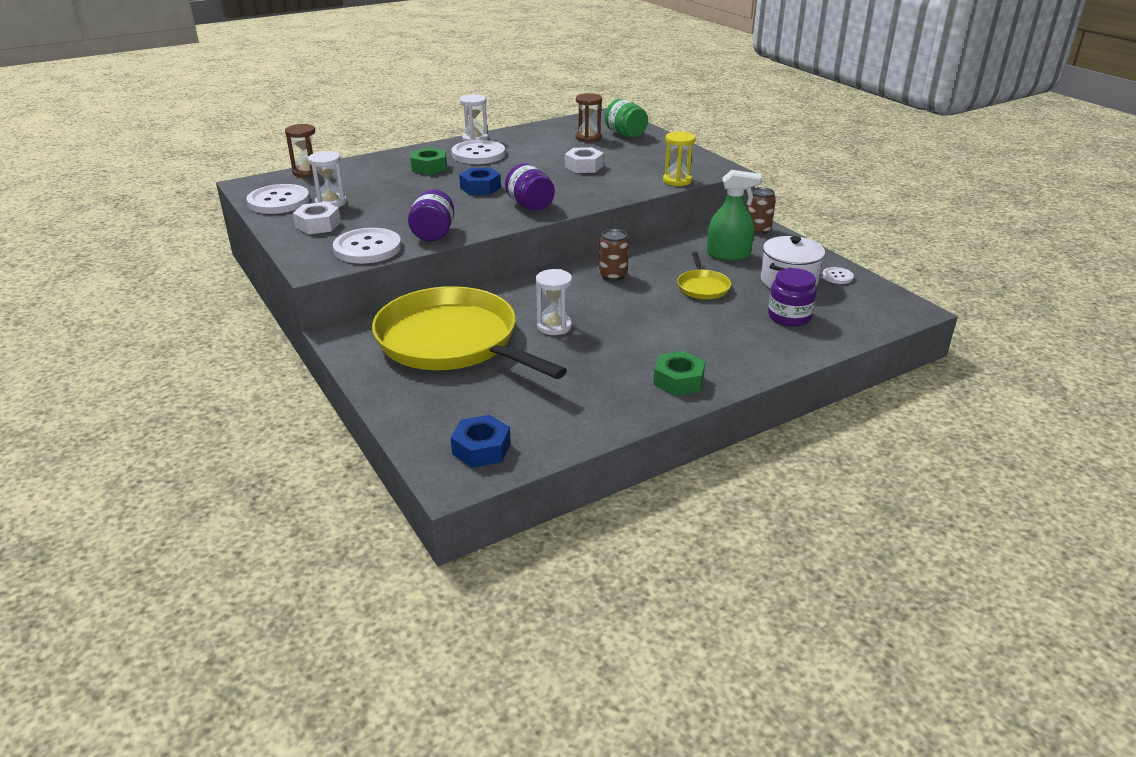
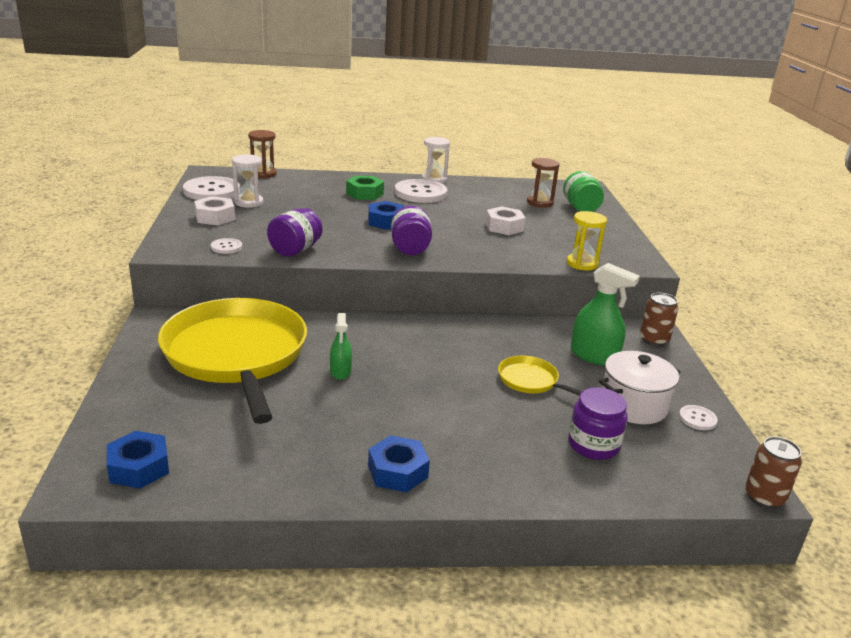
camera: 25 degrees right, 5 degrees down
white button [333,228,401,264] -> white button [211,238,242,254], size x0.48
white hourglass [536,269,572,335] -> green spray bottle [330,313,352,380]
brown can [599,229,629,281] -> brown can moved to [745,437,802,509]
green nut [653,351,705,396] -> blue nut [368,435,430,492]
yellow pan [677,252,731,299] -> yellow pan turned 105 degrees clockwise [498,356,582,396]

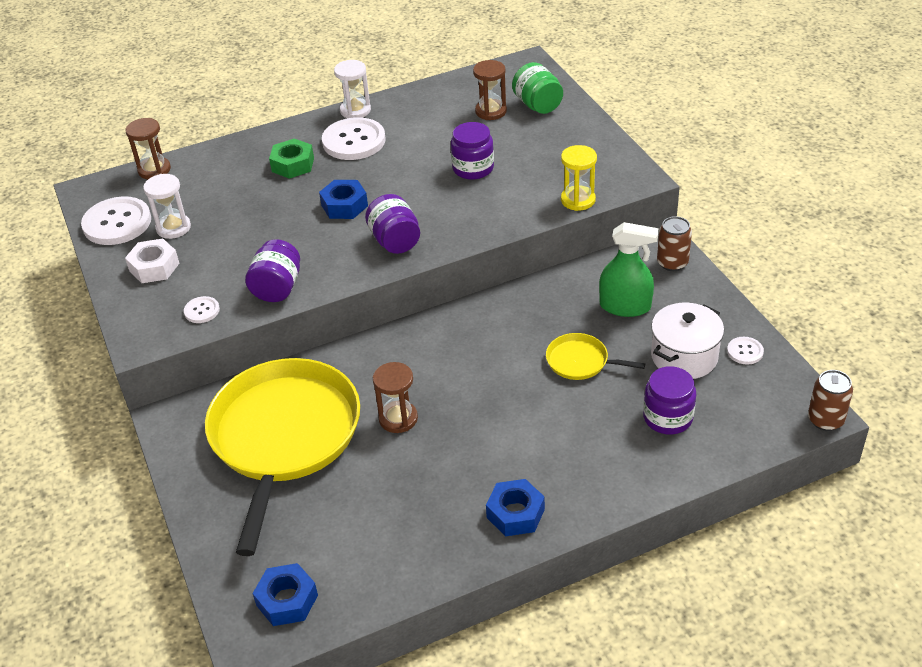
camera: 15 degrees left, 15 degrees up
yellow pan [158,298,307,424] -> yellow pan turned 45 degrees clockwise [205,358,360,556]
green spray bottle [330,313,352,380] -> brown hourglass [373,362,418,433]
white nut [485,206,525,235] -> purple jar [451,122,494,180]

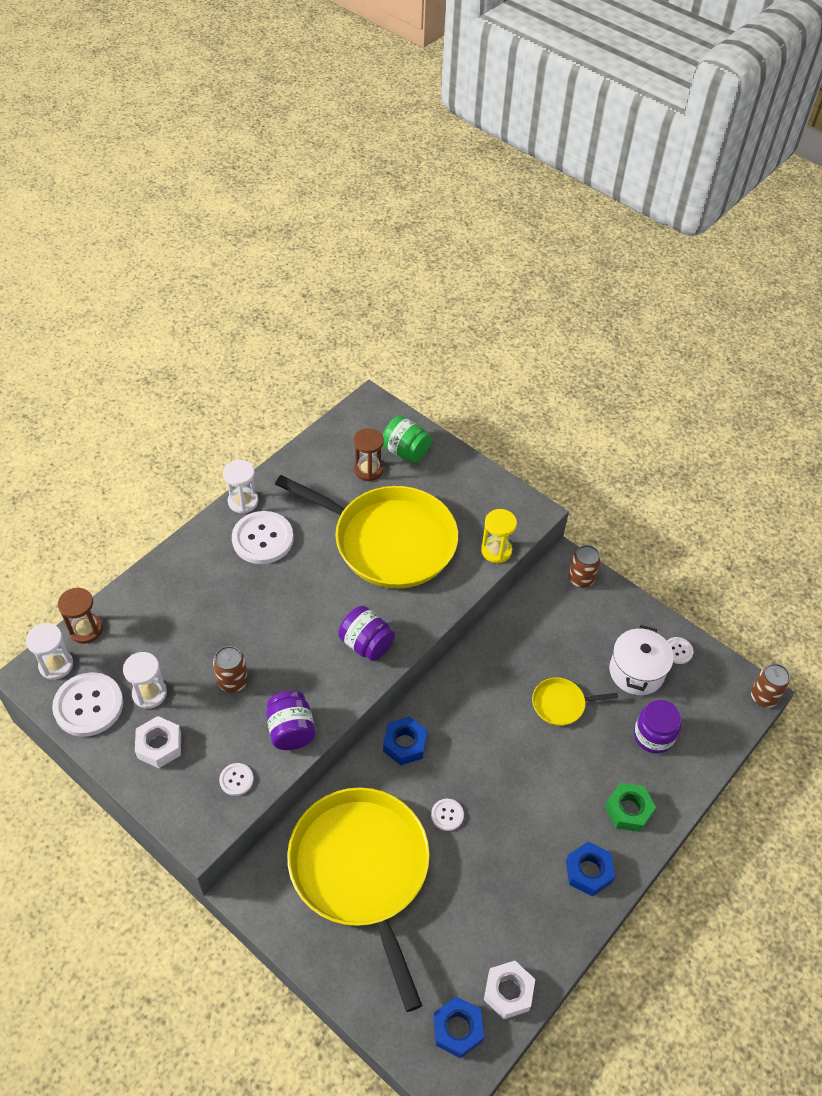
camera: 30 degrees left, 10 degrees up
green nut [269,138,314,179] -> green nut moved to [605,783,656,832]
blue nut [319,180,368,219] -> blue nut moved to [383,717,427,765]
brown hourglass [373,362,418,433] -> white button [431,799,464,831]
purple jar [451,122,494,180] -> yellow pan [275,475,458,589]
green spray bottle [599,222,659,317] -> none
none -> white hourglass [26,623,73,680]
none -> brown can [213,646,248,693]
none -> white nut [484,961,535,1019]

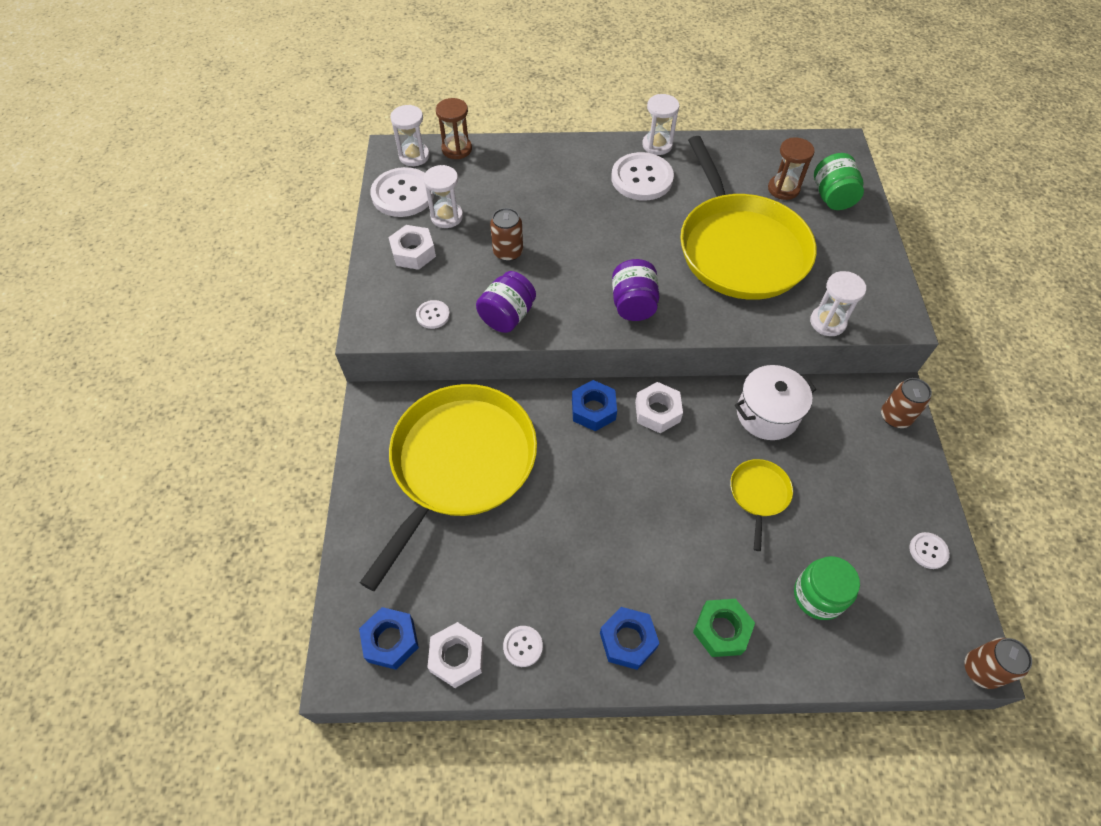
camera: 50 degrees right, 5 degrees up
white button [431,799,464,831] -> white button moved to [503,626,543,667]
yellow hourglass [481,509,517,563] -> white hourglass [810,271,866,336]
yellow pan [532,678,618,726] -> yellow pan turned 60 degrees clockwise [730,459,793,551]
white pot [609,625,674,695] -> white pot moved to [735,365,816,440]
purple jar [634,700,681,754] -> green jar [794,556,860,620]
none -> white nut [635,382,683,433]

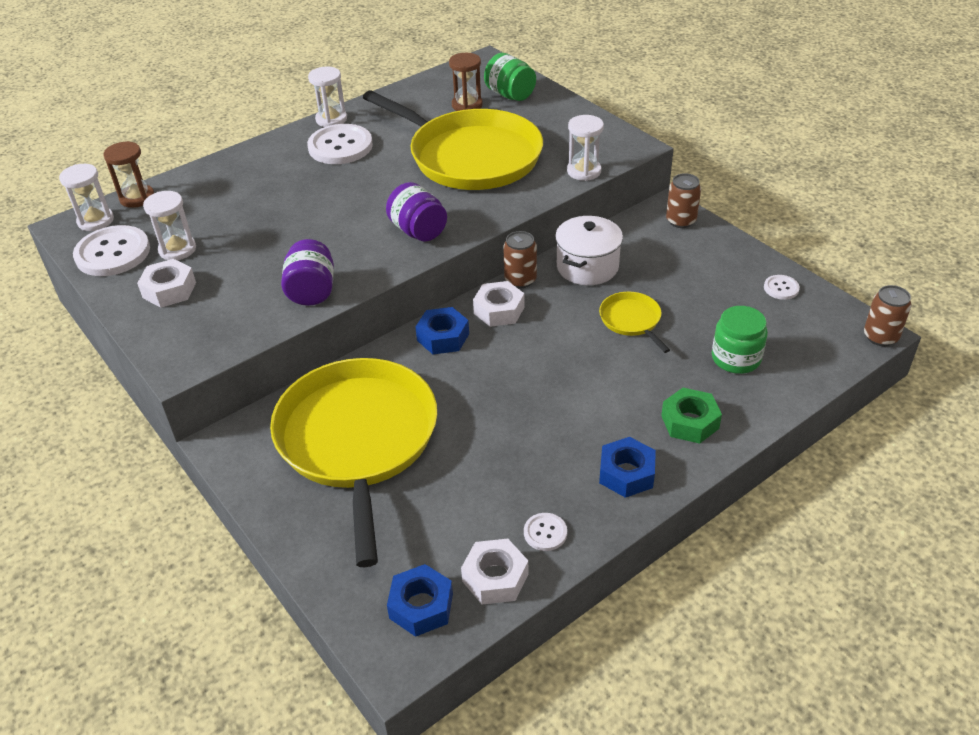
camera: 35 degrees left, 15 degrees down
white button [416,300,450,329] -> none
brown can [490,208,523,261] -> brown can moved to [503,231,537,288]

